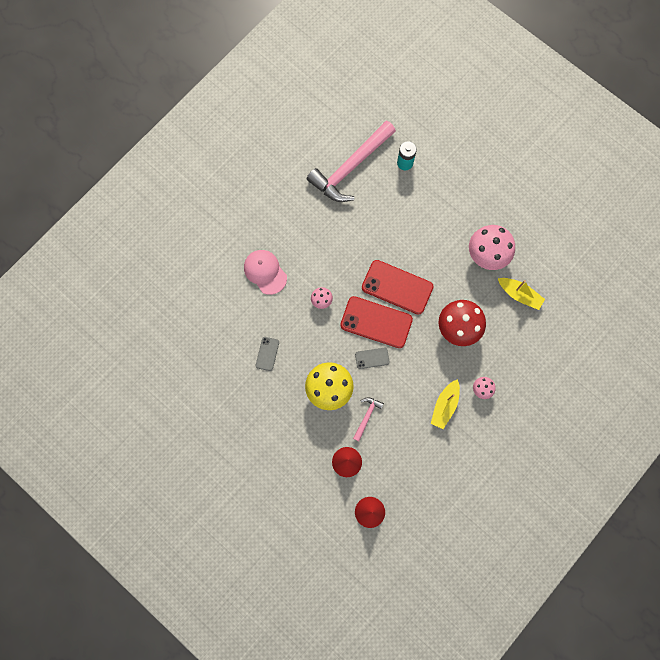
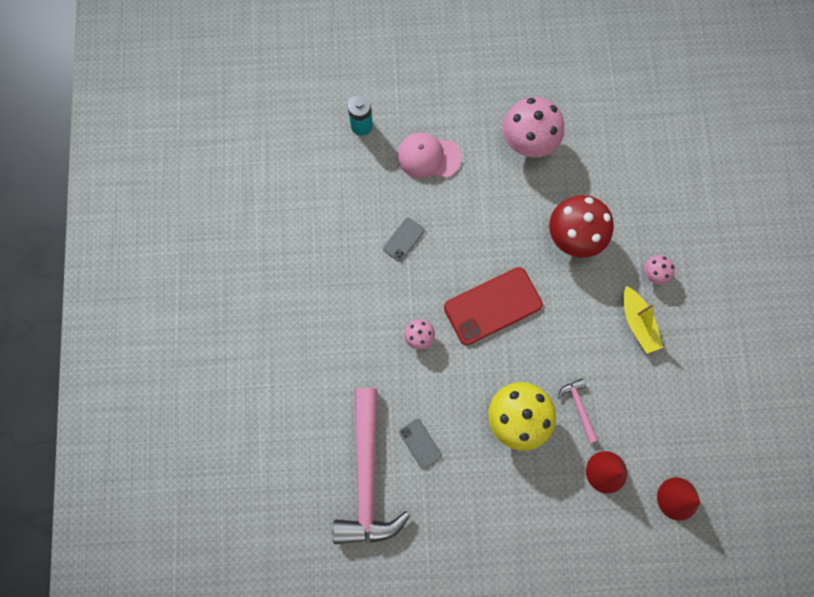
camera: 45 degrees left, 0 degrees up
pink cap [244,250,287,295] -> pink cap moved to [397,133,462,178]
pink hammer [307,121,396,202] -> pink hammer moved to [333,388,410,544]
grey phone [355,348,390,369] -> grey phone moved to [383,218,425,262]
red phone [362,260,434,315] -> none
yellow boat [498,278,545,310] -> none

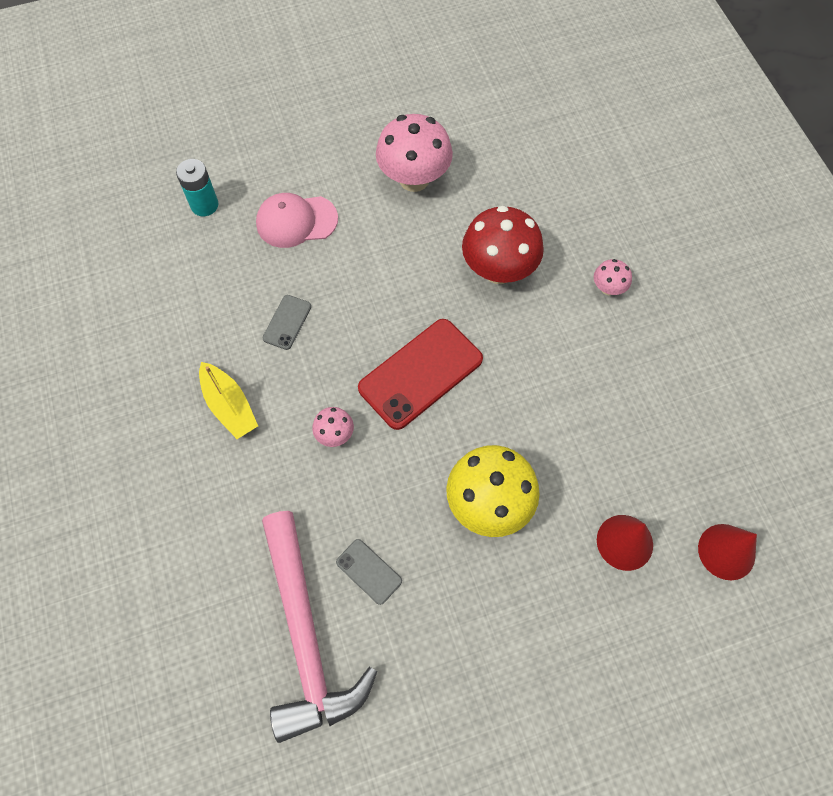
camera: 15 degrees left, 10 degrees down
pink hammer [558,378,598,443] -> none
yellow boat [624,286,663,354] -> yellow boat moved to [199,362,258,439]

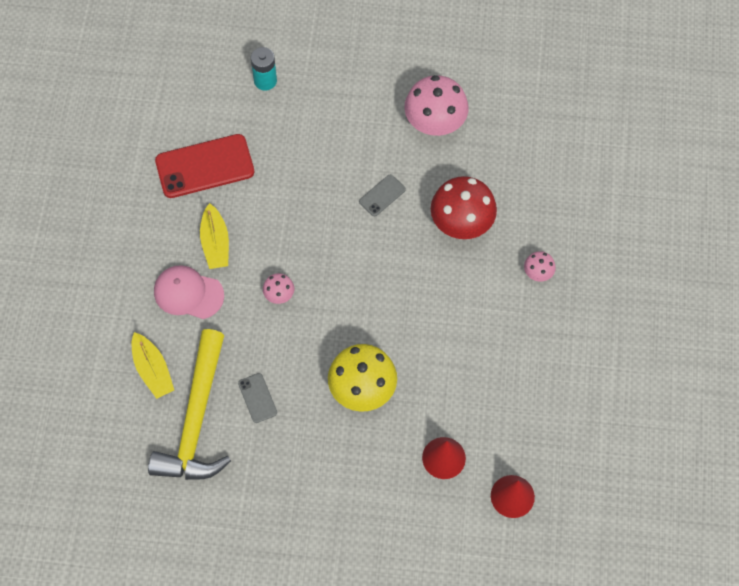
camera: 25 degrees right, 0 degrees up
pink cap [256,193,338,248] -> pink cap moved to [154,265,224,319]
grey phone [262,295,311,350] -> grey phone moved to [359,175,406,216]
pink hammer [262,511,377,743] -> yellow hammer [148,329,231,480]
red phone [358,319,483,430] -> red phone moved to [155,134,254,198]
none -> yellow boat [132,332,174,399]

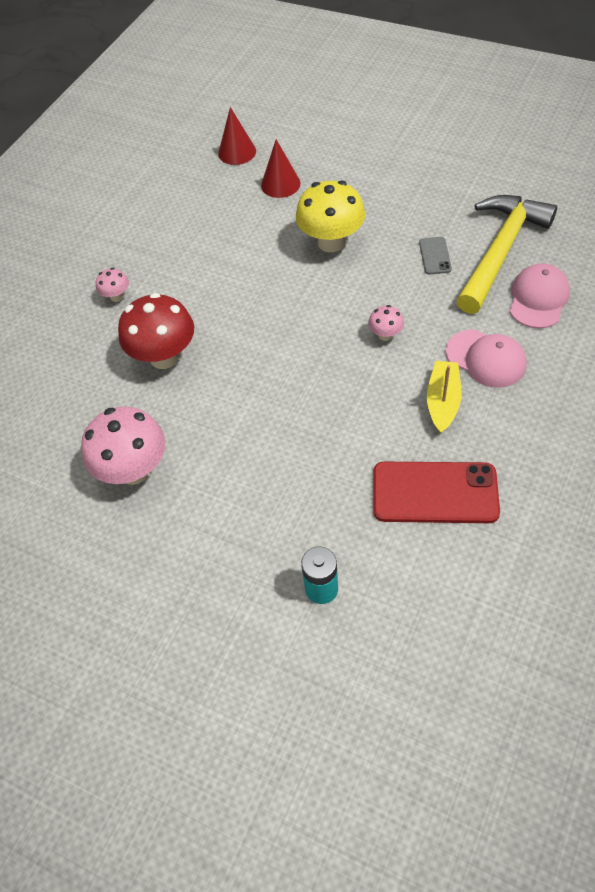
camera: 155 degrees left, 10 degrees down
yellow boat [132,332,174,399] -> pink cap [509,263,570,328]
grey phone [359,175,406,216] -> none

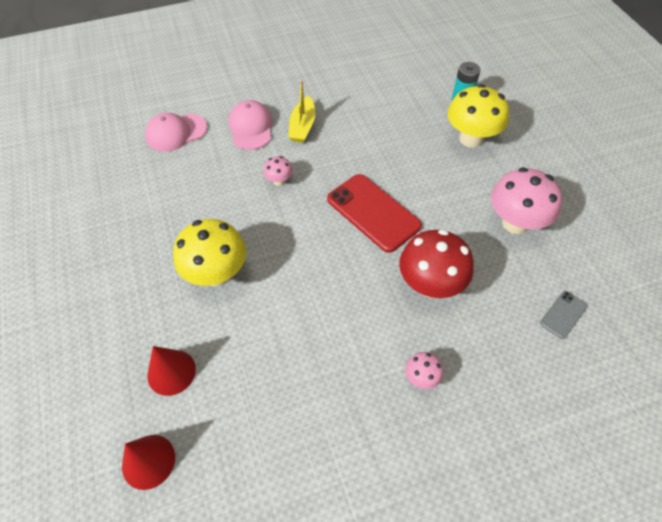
camera: 140 degrees left, 0 degrees up
red phone [373,462,500,523] -> red phone moved to [327,174,422,253]
grey phone [419,237,452,274] -> grey phone moved to [540,291,588,339]
yellow boat [427,361,462,434] -> yellow boat turned 45 degrees counterclockwise [288,81,315,143]
yellow hammer [456,195,557,314] -> none
none -> yellow mushroom [448,84,509,148]

